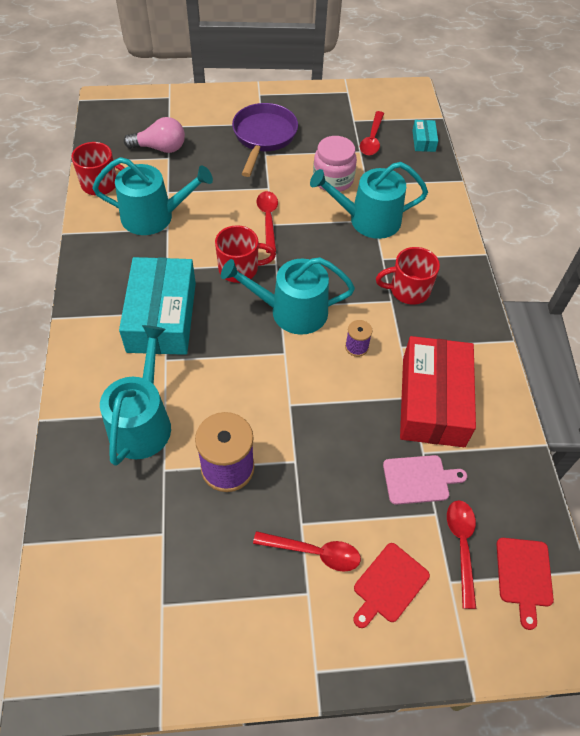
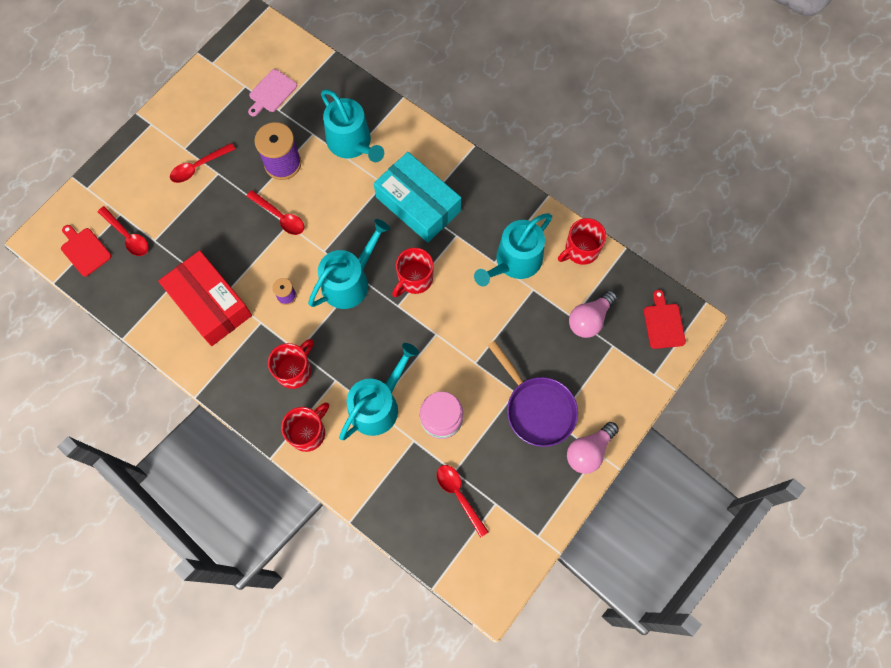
camera: 135 degrees right, 15 degrees up
red spoon [257,191,278,253] -> red spoon moved to [246,190,304,235]
red cutting board [353,543,430,628] -> red cutting board moved to [644,290,686,349]
pink cutting board [383,455,467,505] -> pink cutting board moved to [248,69,297,117]
turquoise box [412,120,438,152] -> none
none -> red mug [281,403,329,452]
none -> pink light bulb [567,422,619,474]

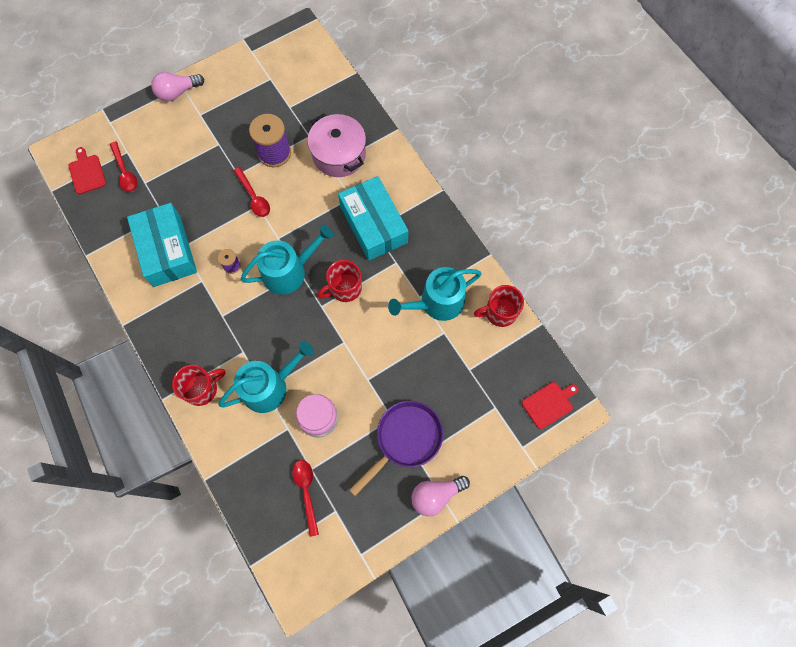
camera: 20 degrees right, 0 degrees up
red box [158,250,252,346] -> turquoise box [127,203,197,287]
red spoon [170,143,235,183] -> none
pink cutting board [248,69,297,117] -> none
red mug [268,339,314,389] -> none
turquoise watering can [321,89,384,162] -> pink pot [307,113,366,177]
purple pan [487,340,578,447] -> purple pan turned 120 degrees counterclockwise [349,401,443,496]
pink light bulb [569,290,617,338] -> pink light bulb moved to [151,72,204,102]
red cutting board [644,290,686,349] -> red cutting board turned 45 degrees clockwise [522,382,578,429]

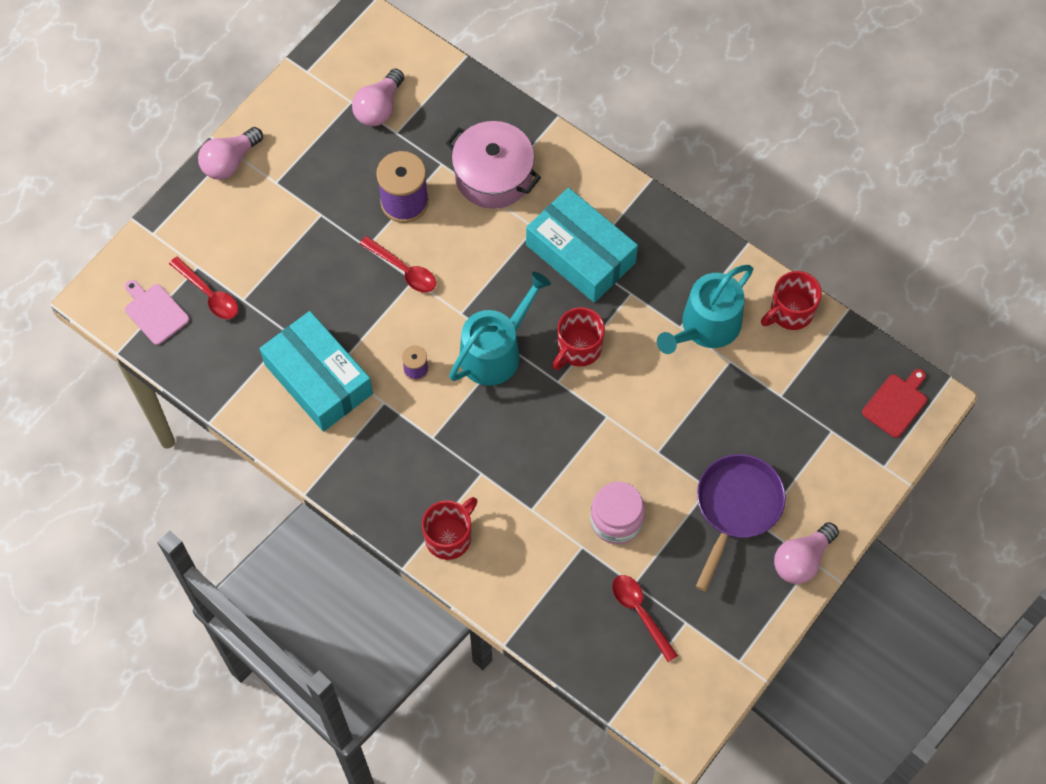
camera: 20 degrees left, 5 degrees down
red cutting board [68,147,106,194] -> pink cutting board [125,280,190,345]
turquoise watering can [219,341,314,413] -> none
none -> pink light bulb [352,69,405,126]

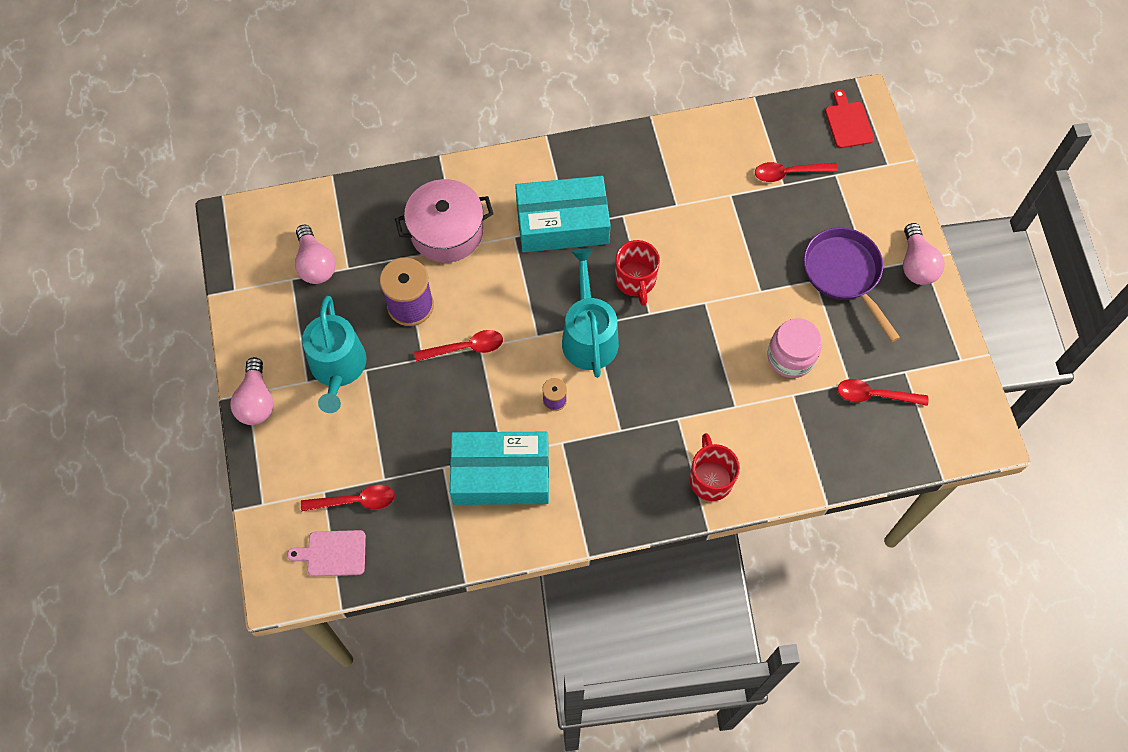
camera: 50 degrees left, 0 degrees up
turquoise watering can [657,265,753,354] -> turquoise watering can moved to [302,296,366,413]
red mug [761,271,822,330] -> none
none -> red spoon [755,162,838,182]

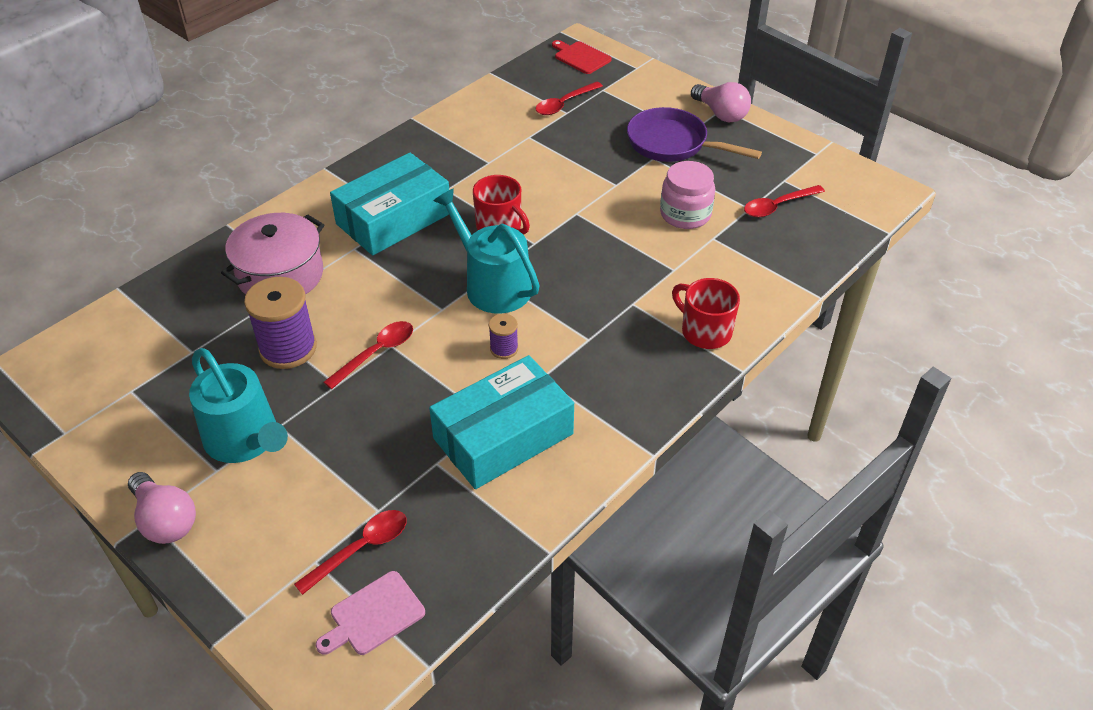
camera: 35 degrees left, 20 degrees down
pink light bulb [295,224,336,284] -> none

